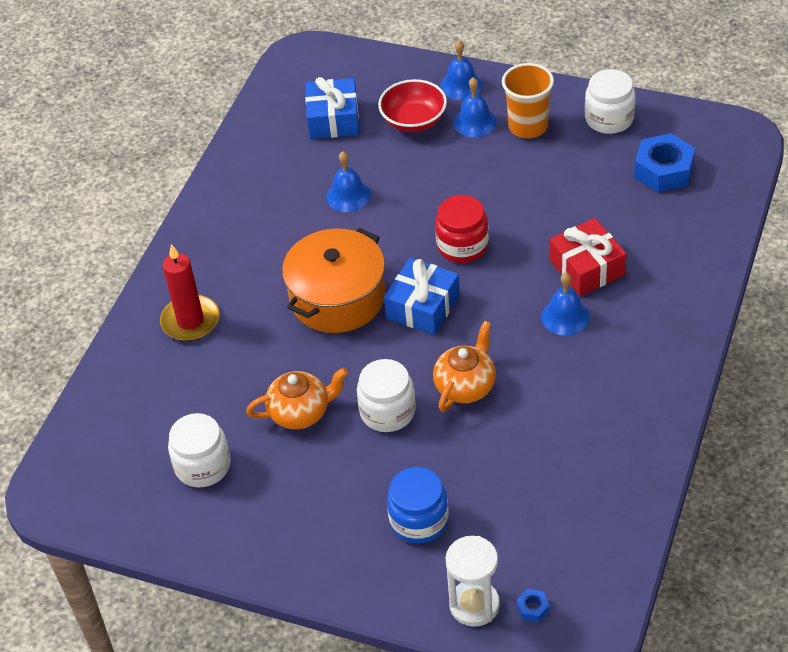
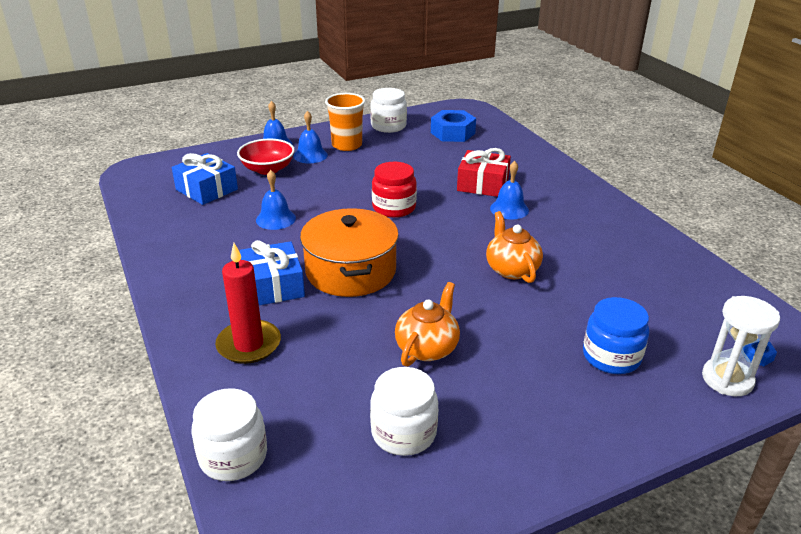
camera: 50 degrees left, 15 degrees down
white jar [357,359,416,432] -> white jar moved to [191,388,267,481]
blue gift [384,258,460,335] -> blue gift moved to [240,240,305,305]

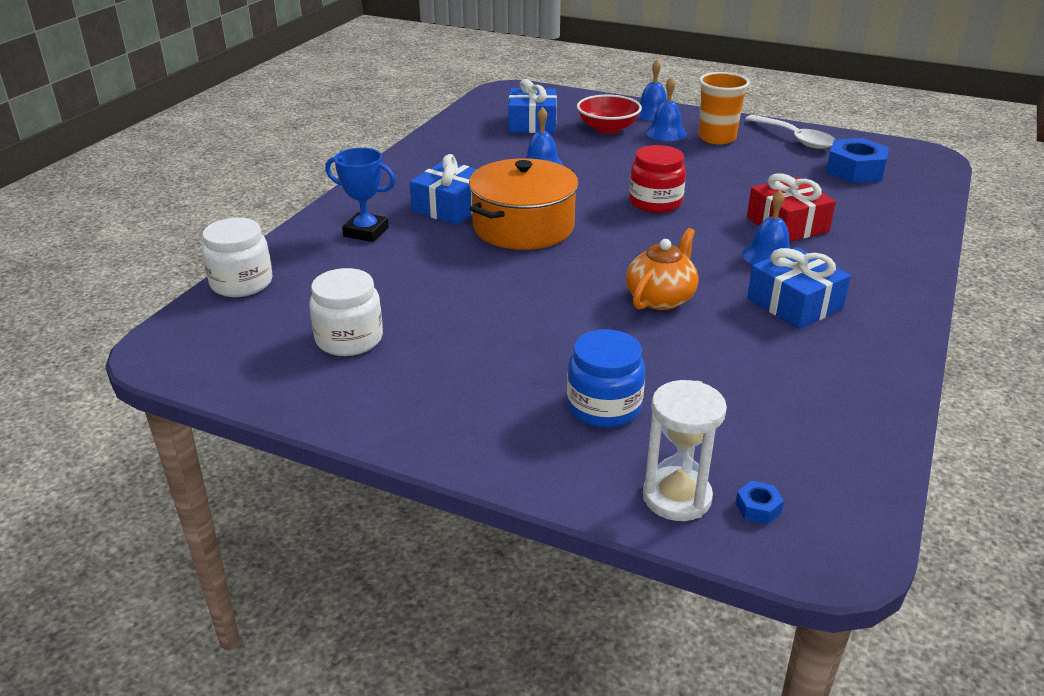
camera: 50 degrees right, 0 degrees up
red candle [215,243,281,364] -> blue trophy [325,148,396,242]
white jar [370,88,407,133] -> white spoon [745,115,836,149]
orange teapot [395,282,460,367] -> none
none -> blue gift [747,247,851,329]

